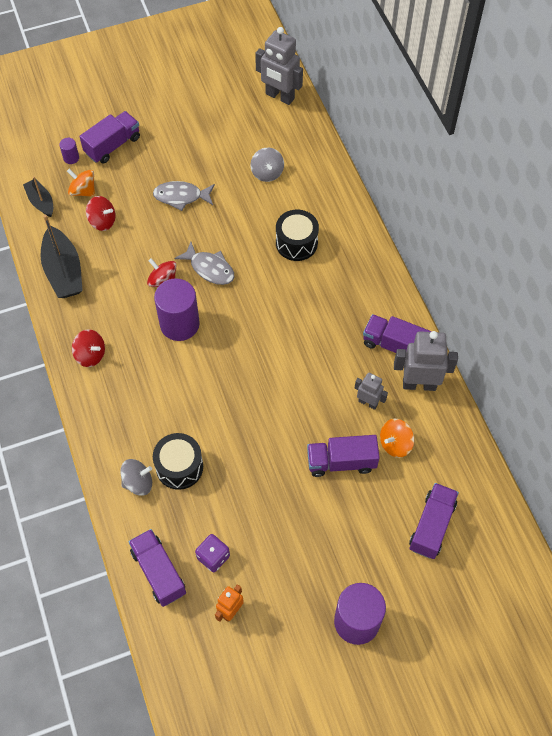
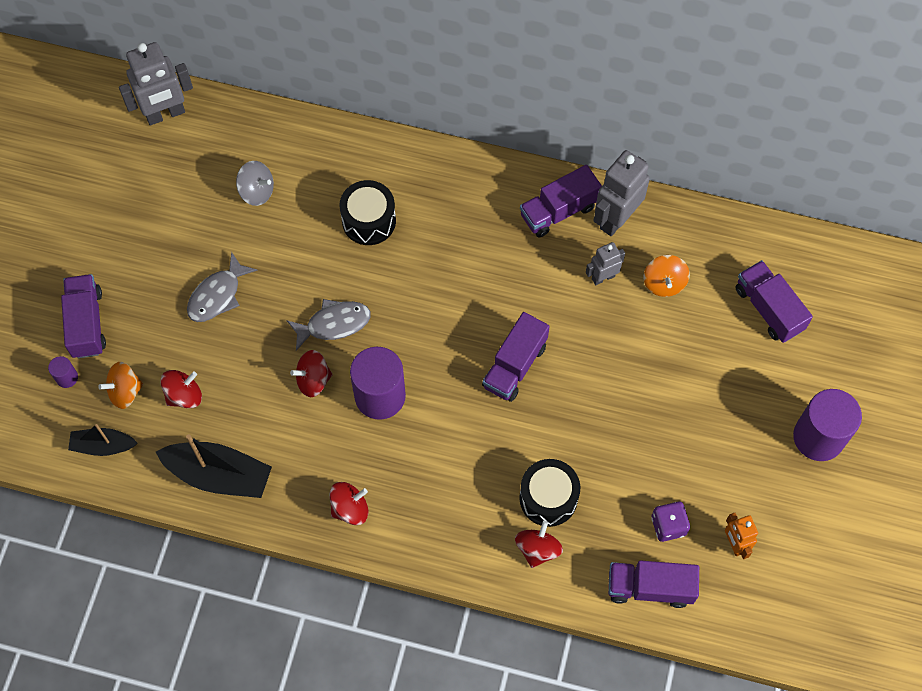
camera: 55 degrees left, 5 degrees up
grey spinning top [120,459,152,496] -> red spinning top [515,521,563,568]
purple truck [307,435,380,477] -> purple truck moved to [482,312,550,402]

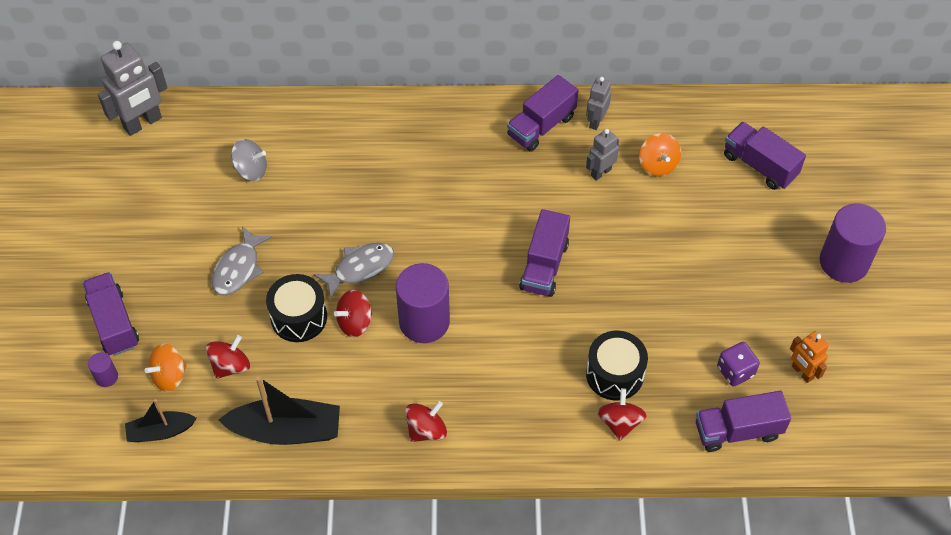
camera: 15 degrees left, 10 degrees down
black drum [339,180,396,245] -> black drum moved to [266,274,327,342]
grey robot [593,150,650,236] -> grey robot [586,77,611,130], size x0.57

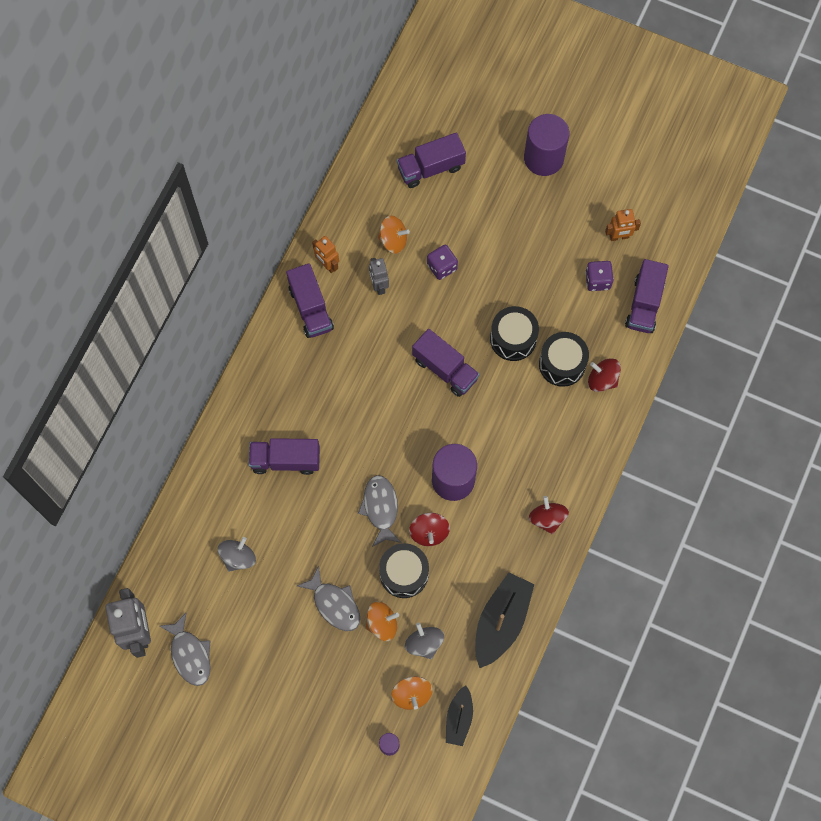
camera: 65 degrees left, 15 degrees up
purple truck [82,272,139,356] -> purple truck moved to [249,438,320,475]
red spinning top [206,335,250,379] -> grey spinning top [405,623,444,659]
grey robot [586,77,611,130] -> orange robot [312,236,339,273]
none -> grey fish [160,612,211,686]
none -> orange spinning top [365,602,399,641]
none -> purple dice [427,245,458,280]
none -> black drum [490,306,539,361]

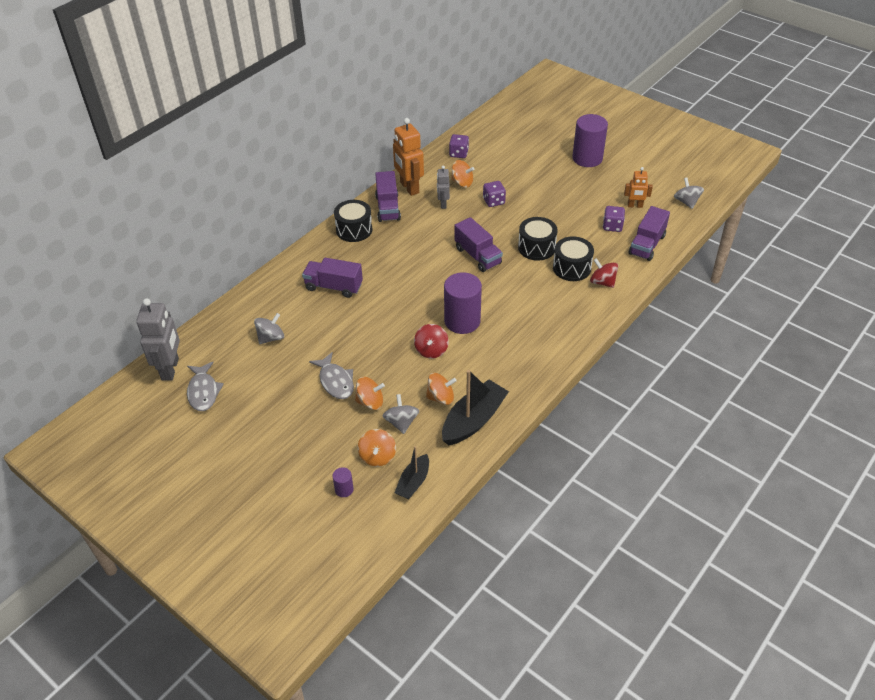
camera: 15 degrees right, 25 degrees down
orange robot [312,236,339,273] -> orange robot [393,118,424,196], size x1.77
grey fish [358,475,402,547] -> none
black drum [379,543,429,598] -> black drum moved to [334,200,372,242]
purple truck [397,133,466,188] -> none
red spinning top [529,496,569,534] -> none
none -> orange spinning top [426,373,457,405]
none -> purple dice [449,134,469,158]
none -> grey spinning top [674,178,704,209]

